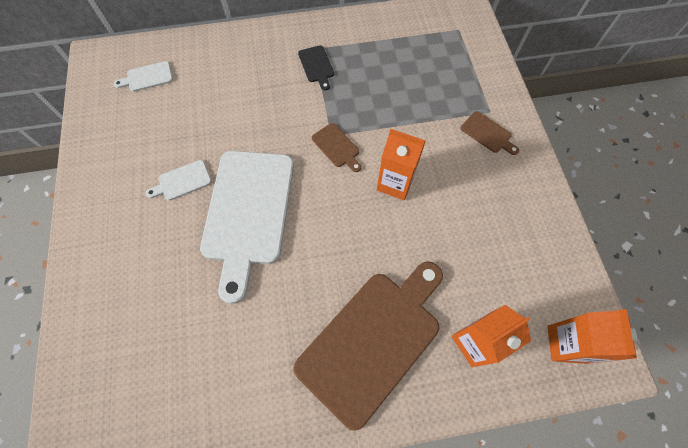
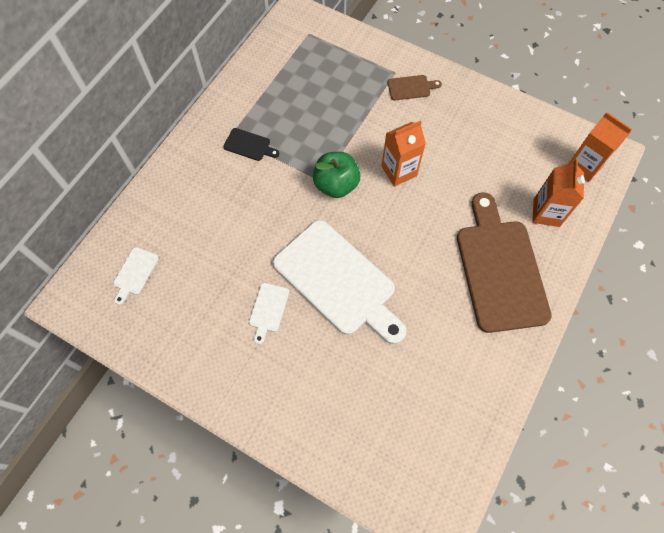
camera: 50 degrees left, 0 degrees up
brown cutting board [312,123,361,172] -> green apple [313,152,360,198]

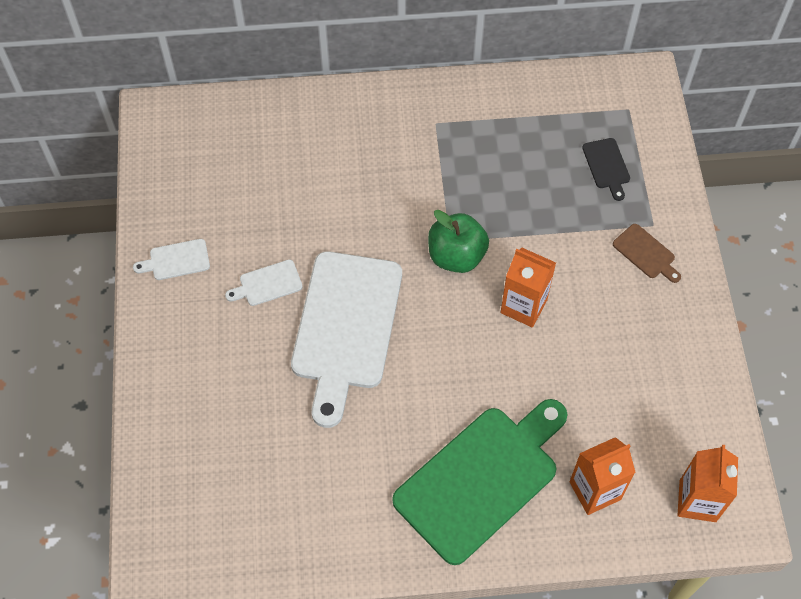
camera: 55 degrees right, 5 degrees down
white cutting board [113,247,159,305] -> white cutting board moved to [133,239,210,280]
black cutting board [223,128,279,161] -> black cutting board moved to [582,138,630,201]
brown cutting board [457,193,552,333] -> green cutting board [392,399,568,565]

